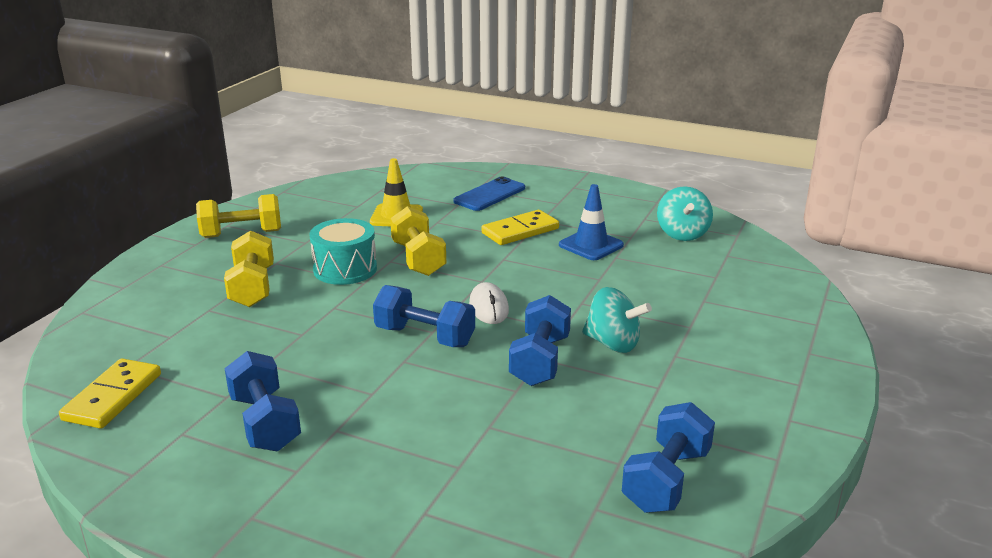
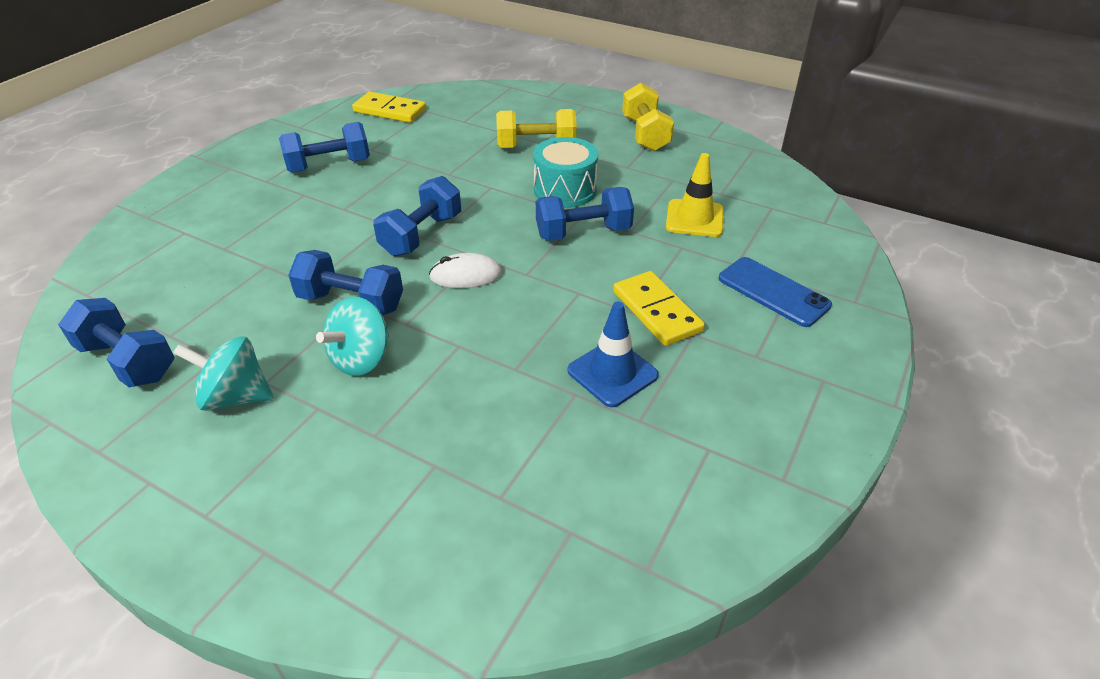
camera: 95 degrees right, 15 degrees up
yellow dumbbell [390,206,446,276] -> blue dumbbell [536,187,634,241]
turquoise spinning top [657,186,713,241] -> turquoise spinning top moved to [173,336,274,411]

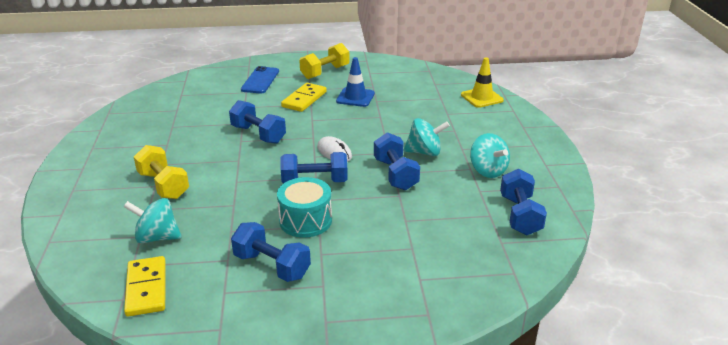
camera: 125 degrees left, 10 degrees down
turquoise drum [533,137,598,208] -> turquoise drum moved to [277,177,332,238]
yellow dumbbell [622,83,674,151] -> yellow dumbbell moved to [299,43,349,79]
yellow traffic cone [666,153,724,237] -> yellow traffic cone moved to [461,57,504,108]
none -> turquoise spinning top [123,198,182,243]

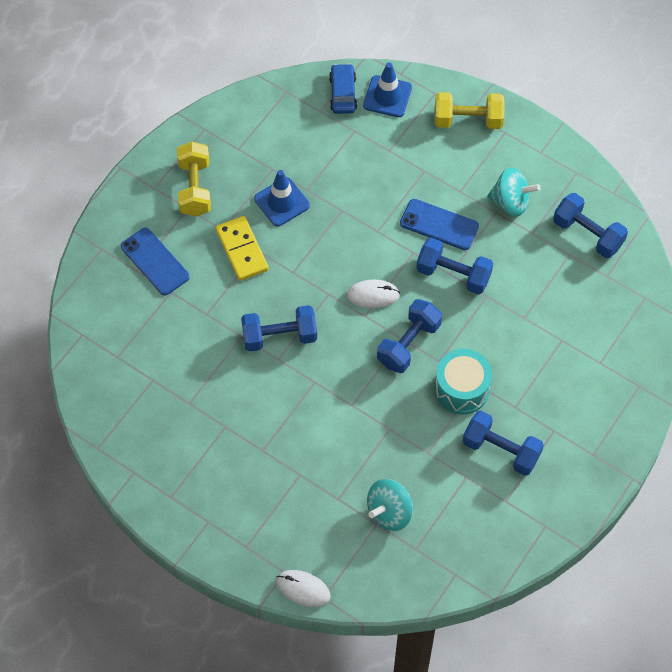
camera: 50 degrees left, 30 degrees up
yellow domino [124,256,166,317] -> none
yellow dumbbell [134,145,189,199] -> yellow dumbbell moved to [435,92,505,129]
blue dumbbell [231,222,311,282] -> blue dumbbell turned 45 degrees clockwise [463,411,544,476]
turquoise spinning top [404,118,450,156] -> blue phone [400,199,479,250]
yellow traffic cone [461,57,504,108] -> blue traffic cone [363,62,412,117]
none -> white mouse [276,570,331,607]
none -> blue car [329,63,357,114]

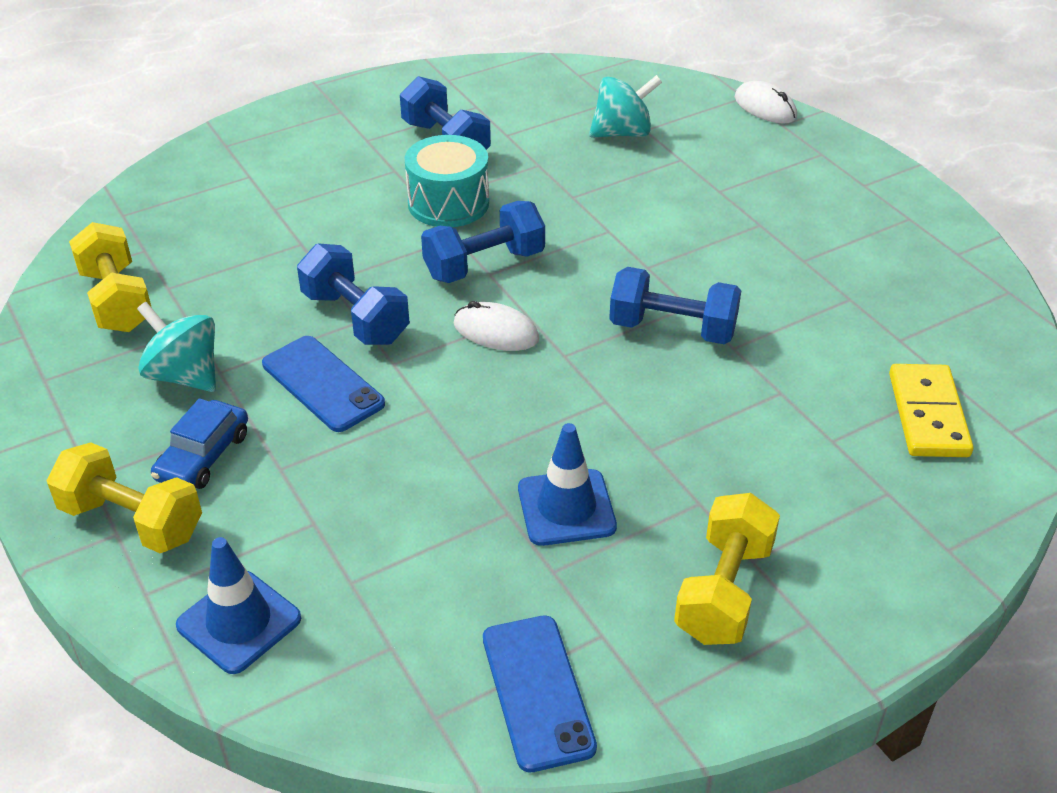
camera: 155 degrees left, 20 degrees down
blue phone [121,228,190,296] -> blue phone moved to [483,615,597,772]
yellow domino [215,216,269,281] -> yellow domino moved to [889,364,974,457]
blue car [329,63,357,114] -> blue car moved to [151,398,248,489]
blue dumbbell [553,193,628,258] -> yellow dumbbell [69,222,152,332]

